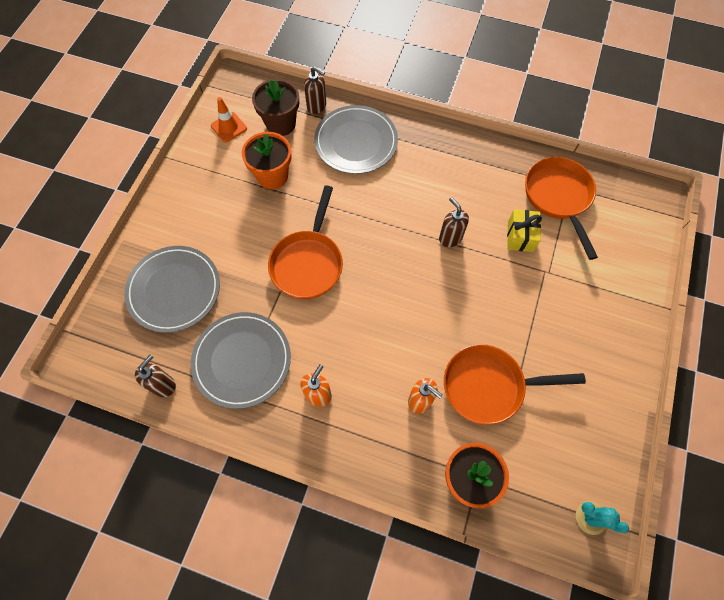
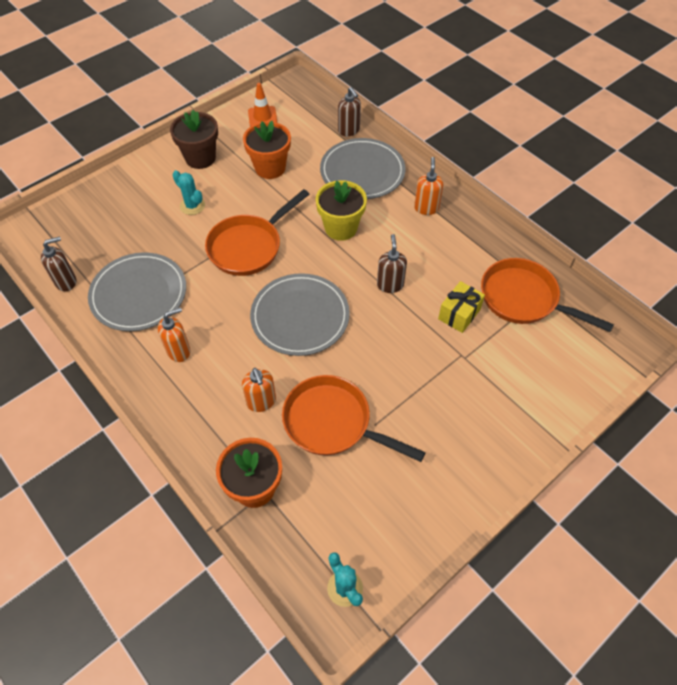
camera: 30 degrees right, 10 degrees down
grey plate [124,246,220,333] -> grey plate moved to [250,273,350,356]
brown flower pot [252,79,299,136] -> brown flower pot moved to [170,110,218,169]
orange pan [525,157,598,260] -> orange pan turned 75 degrees counterclockwise [481,258,614,332]
none -> turquoise cactus [172,170,205,215]
none -> yellow flower pot [316,180,367,241]
none -> orange soap dispenser [414,157,444,215]

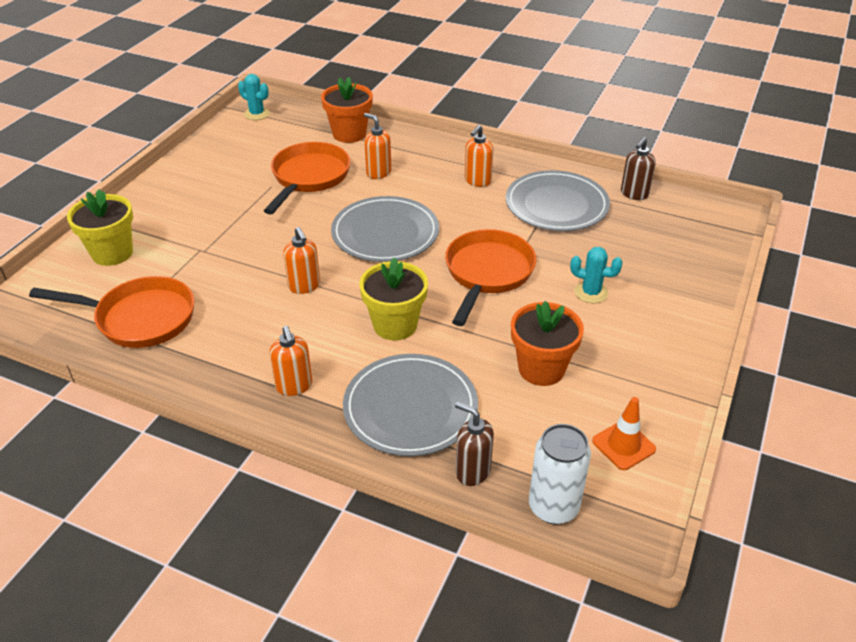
camera: 155 degrees right, 15 degrees down
brown flower pot [170,110,218,169] -> none
orange pan [282,375,426,462] -> orange pan turned 75 degrees counterclockwise [264,142,351,215]
brown soap dispenser [377,234,407,293] -> orange soap dispenser [283,227,320,294]
yellow gift [438,281,485,333] -> none
none -> yellow flower pot [67,189,133,266]
none -> white can [529,424,591,524]

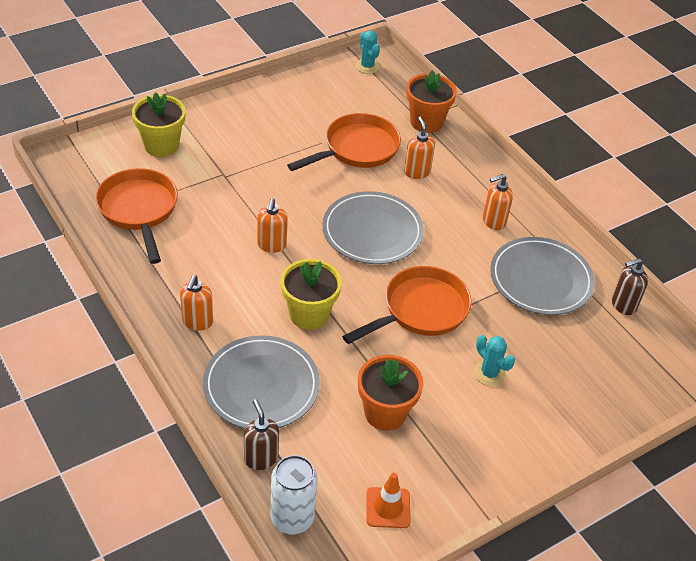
camera: 30 degrees right, 5 degrees up
orange pan [29,276,194,348] -> orange pan turned 150 degrees counterclockwise [95,168,178,264]

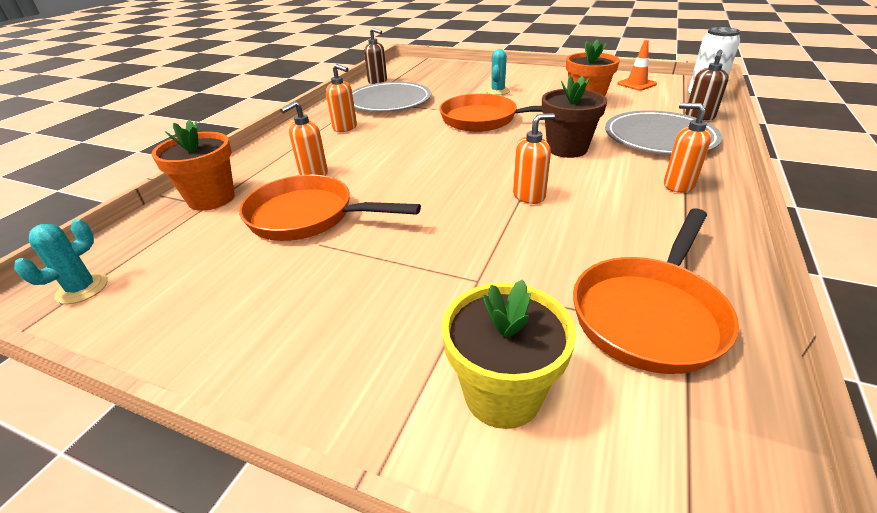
camera: 120 degrees left, 10 degrees down
orange soap dispenser [180,275,213,331] -> orange soap dispenser turned 120 degrees counterclockwise [664,103,711,193]
yellow flower pot [281,259,342,330] -> brown flower pot [542,76,607,158]
grey plate [322,191,424,264] -> none

